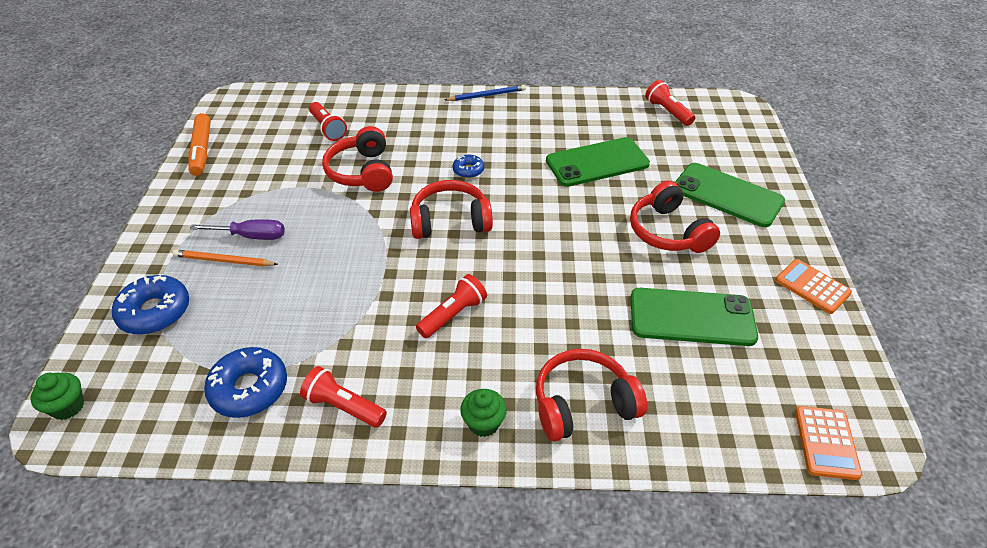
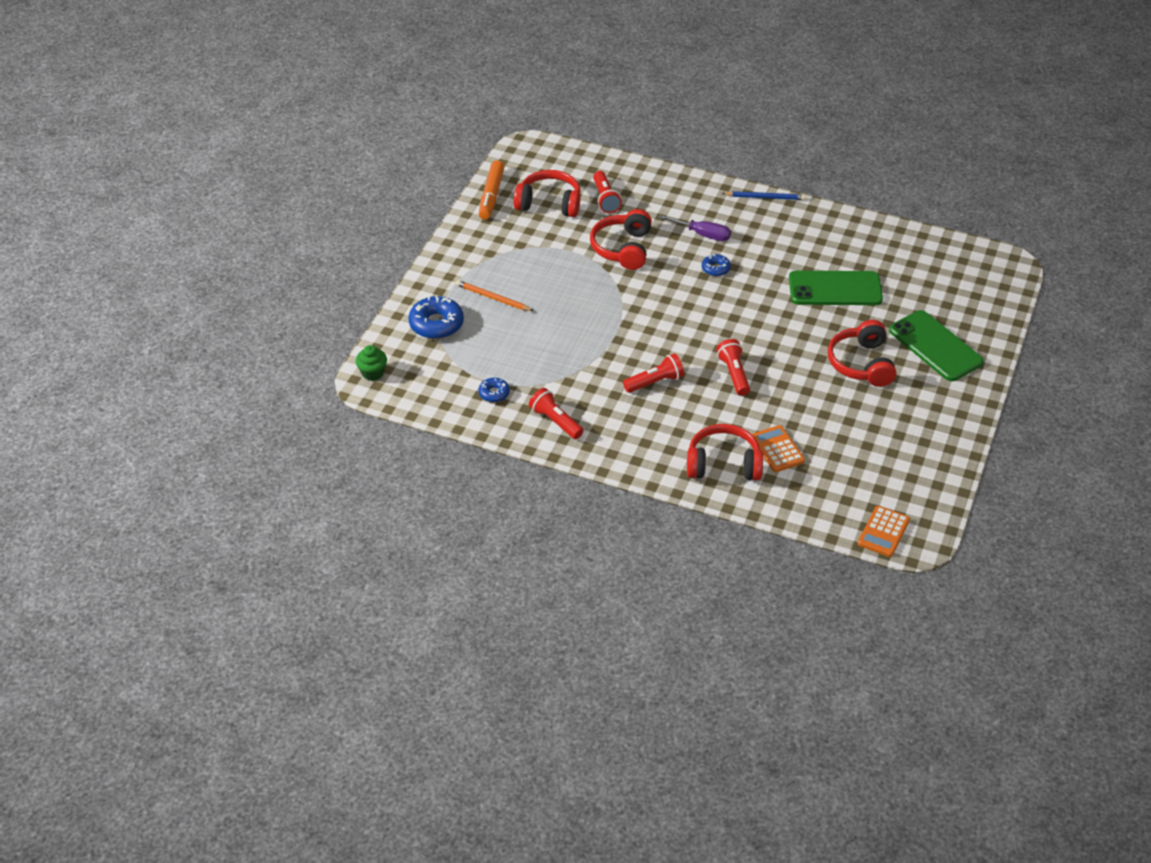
camera: 20 degrees right, 0 degrees up
purple screwdriver [190,219,285,240] -> purple screwdriver moved to [658,215,731,241]
blue donut [204,347,287,418] -> blue donut [479,378,510,402], size x0.55
red headphones [410,180,493,239] -> red headphones moved to [513,170,581,217]
green cupcake [460,389,507,437] -> none
green phone [631,288,758,346] -> none
red flashlight [645,80,695,126] -> red flashlight moved to [716,339,750,396]
orange calculator [775,259,852,314] -> orange calculator moved to [751,425,805,472]

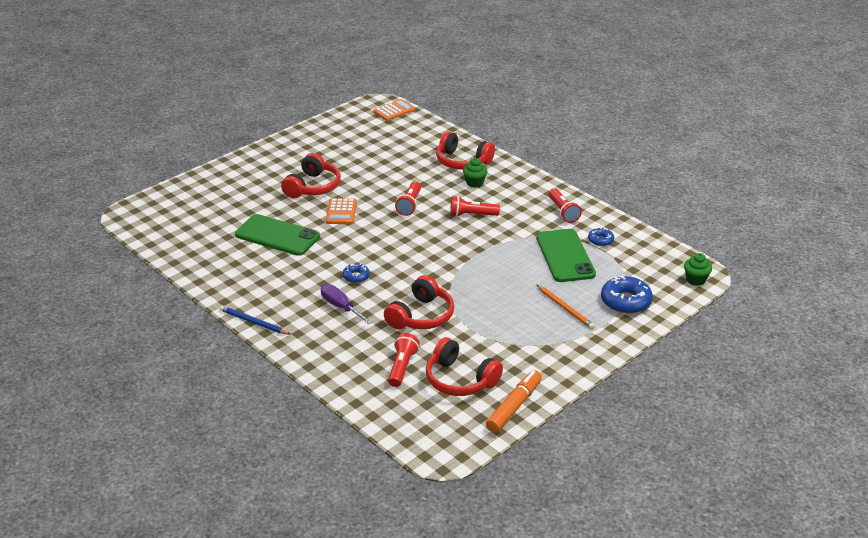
camera: 155 degrees left, 10 degrees down
orange calculator [751,425,805,472] -> orange calculator moved to [326,198,357,224]
green phone [889,310,984,381] -> green phone moved to [536,229,596,282]
none -> green cupcake [463,158,488,188]

